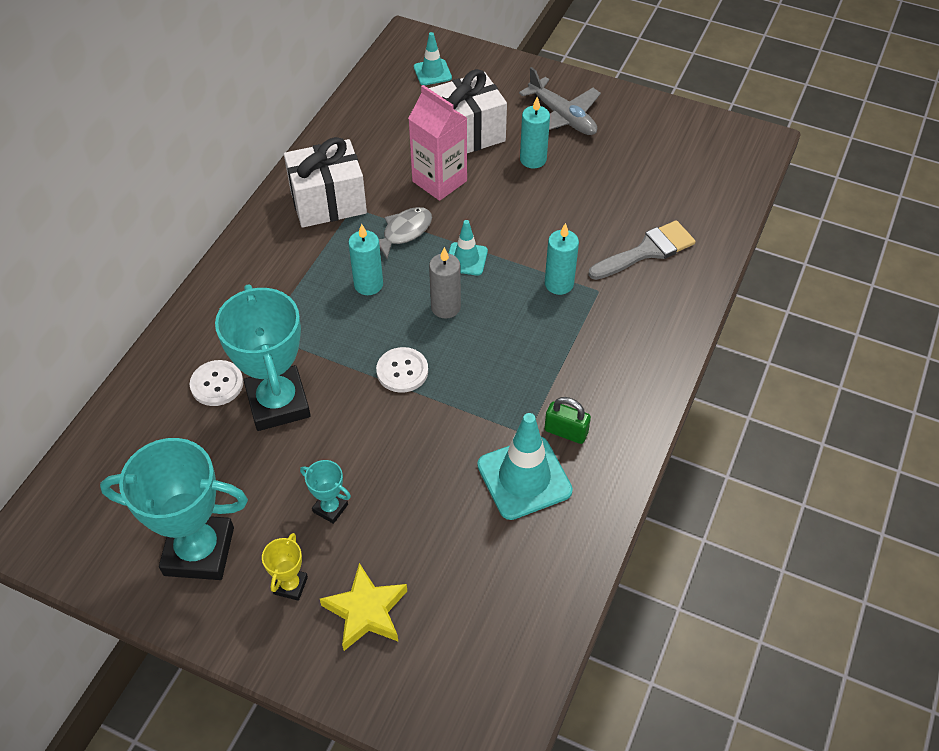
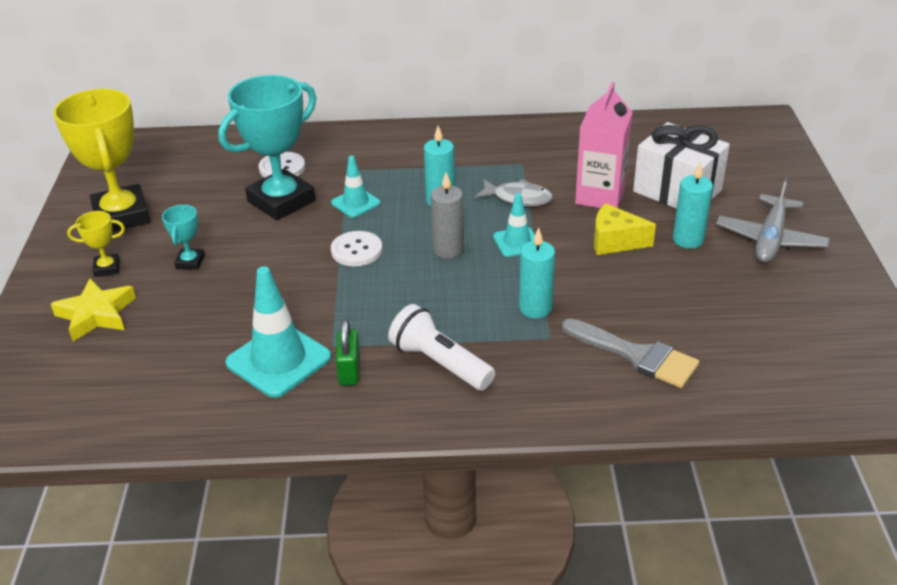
camera: 65 degrees right, 15 degrees down
turquoise trophy [100,438,248,580] -> yellow trophy [53,89,150,232]
white gift [284,137,367,228] -> none
turquoise traffic cone [414,32,452,85] -> turquoise traffic cone moved to [331,155,381,218]
none -> white flashlight [388,304,495,390]
none -> yellow cheese [594,203,656,255]

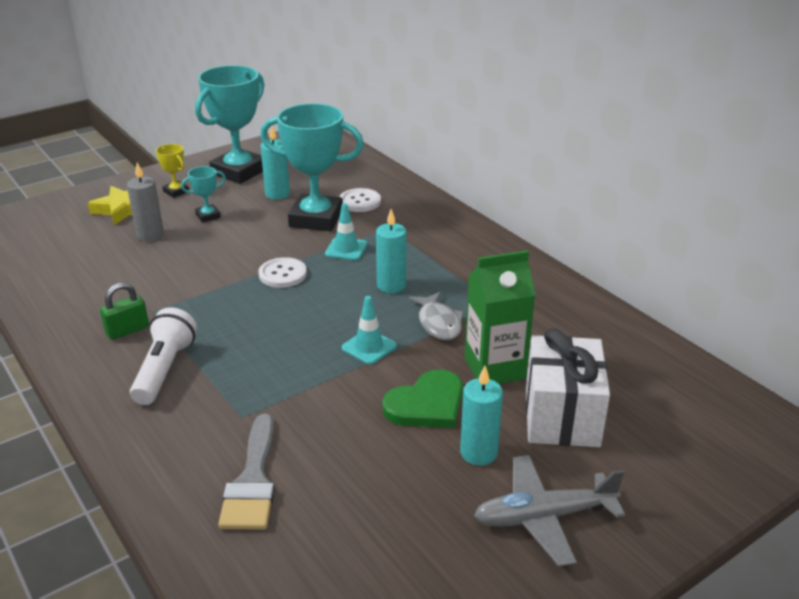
camera: 55 degrees right, 5 degrees down
yellow trophy [53,89,150,232] -> turquoise trophy [195,65,264,184]
turquoise traffic cone [225,266,331,398] -> none
grey candle [431,172,464,259] -> grey candle moved to [127,162,164,241]
turquoise candle [519,227,555,318] -> turquoise candle moved to [261,125,290,199]
pink carton [575,82,633,208] -> green carton [465,250,535,384]
yellow cheese [594,203,656,255] -> green heart [382,370,463,428]

